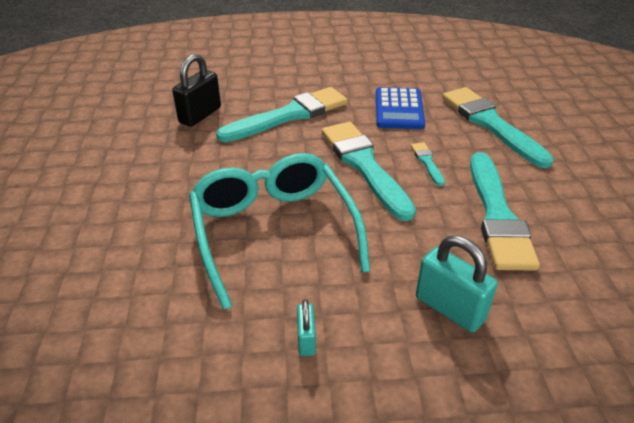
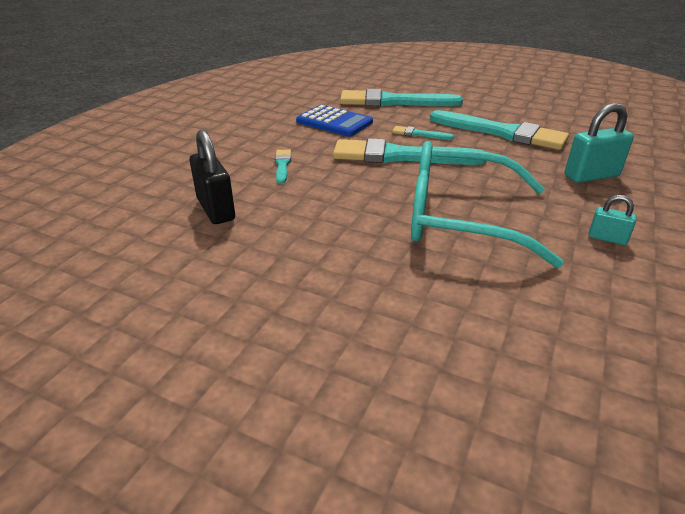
camera: 60 degrees left, 5 degrees down
turquoise brush [216,87,348,142] -> turquoise brush [275,150,291,184], size x0.44

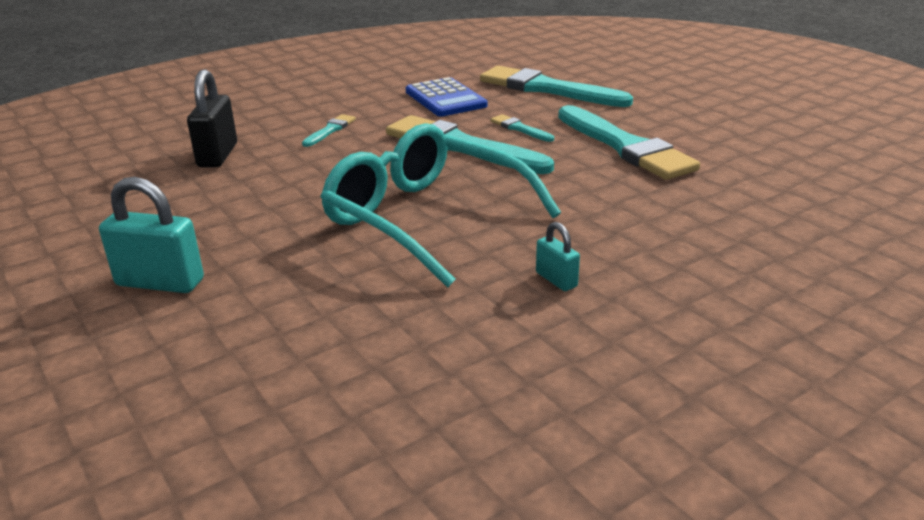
camera: 30 degrees right, 5 degrees down
turquoise padlock [565,103,634,183] -> turquoise padlock moved to [99,177,204,293]

